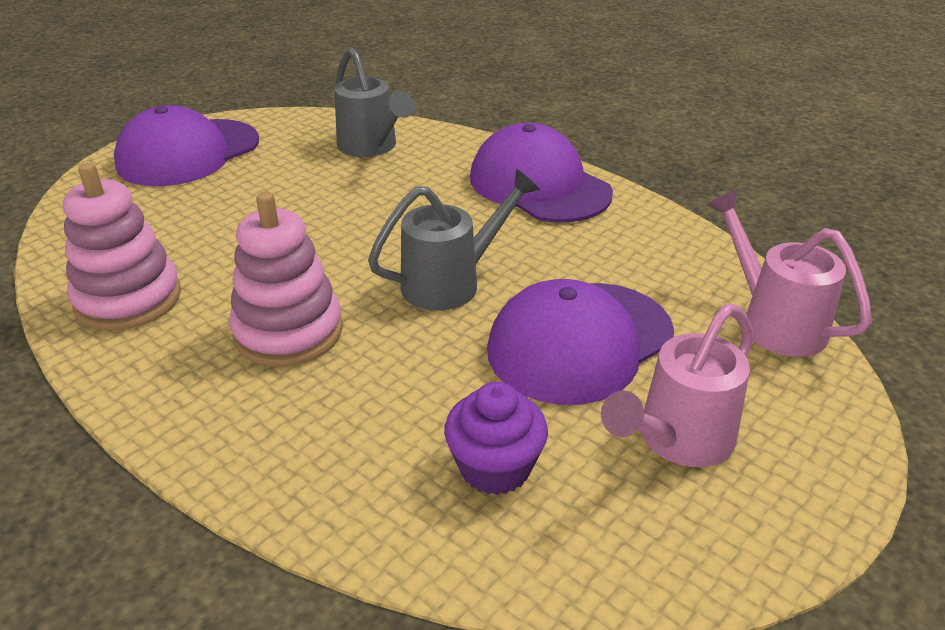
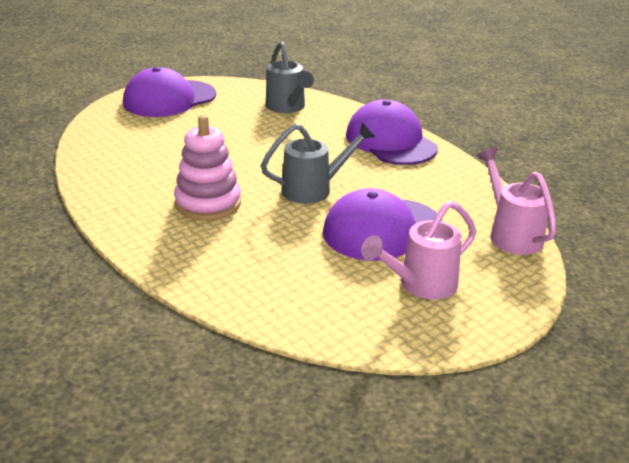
camera: 10 degrees right, 5 degrees down
pink stacking toy [63,163,181,331] -> none
purple cupcake [444,382,548,495] -> none

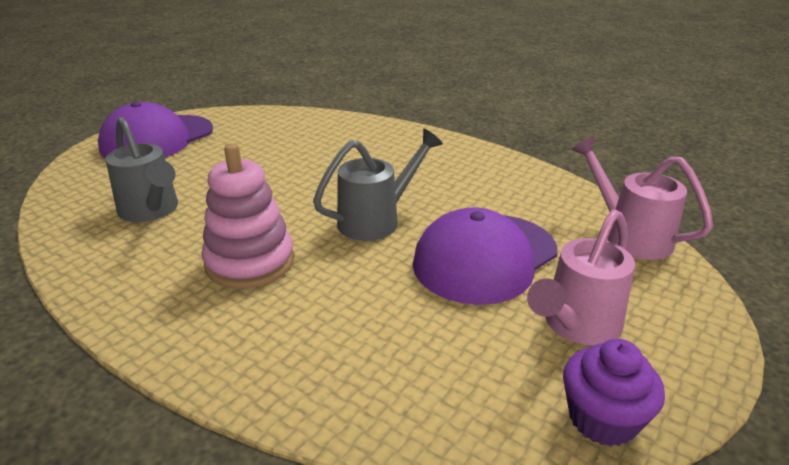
camera: 15 degrees left, 0 degrees up
grey watering can [265,41,314,113] -> grey watering can moved to [105,117,178,222]
purple cap [346,100,438,165] -> none
none -> purple cupcake [563,339,665,447]

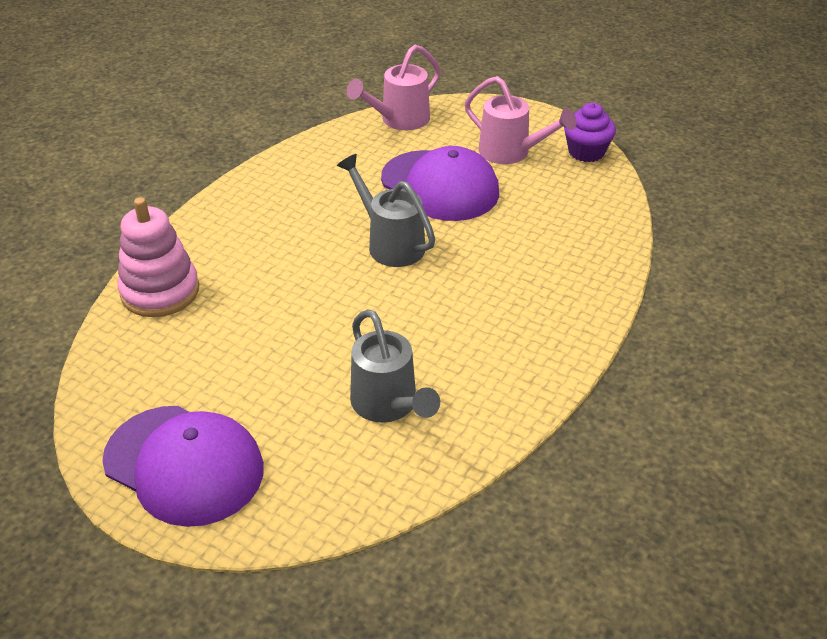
camera: 95 degrees left, 10 degrees up
grey watering can [105,117,178,222] -> grey watering can turned 105 degrees clockwise [350,309,440,423]
pink stacking toy [202,143,294,289] -> pink stacking toy moved to [117,197,199,317]

